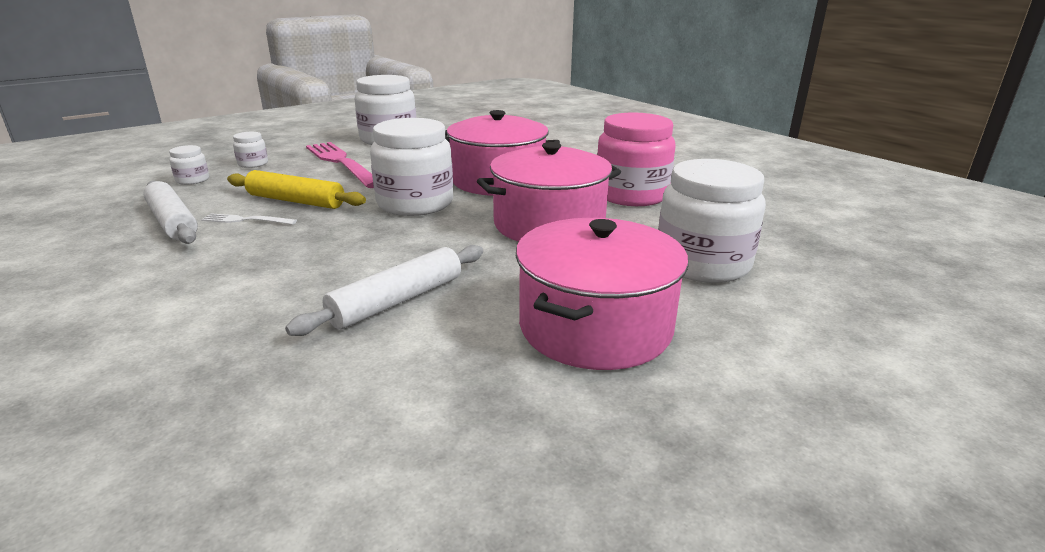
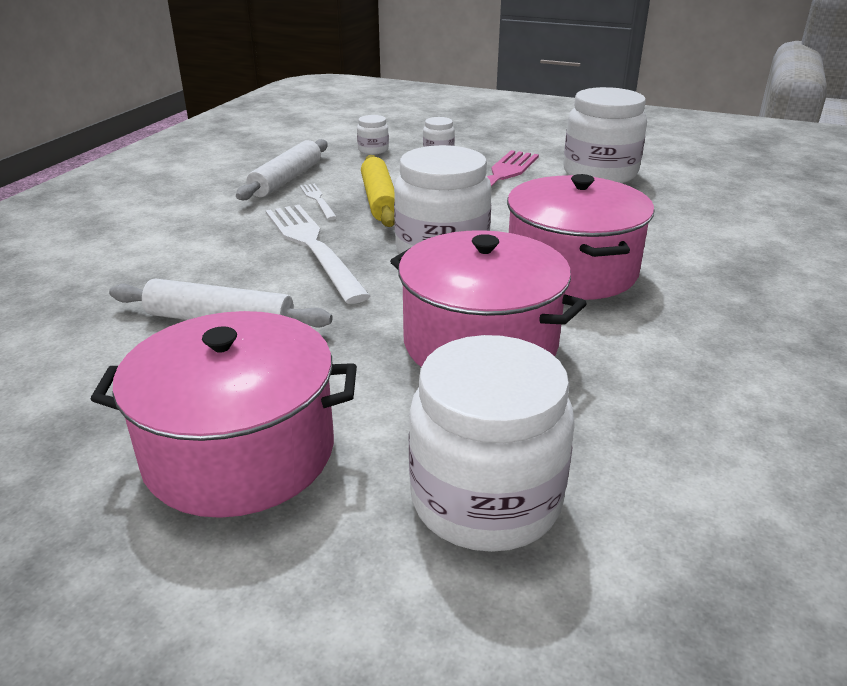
camera: 60 degrees right, 5 degrees up
pink jar [597,113,676,206] -> none
none -> white fork [265,205,370,304]

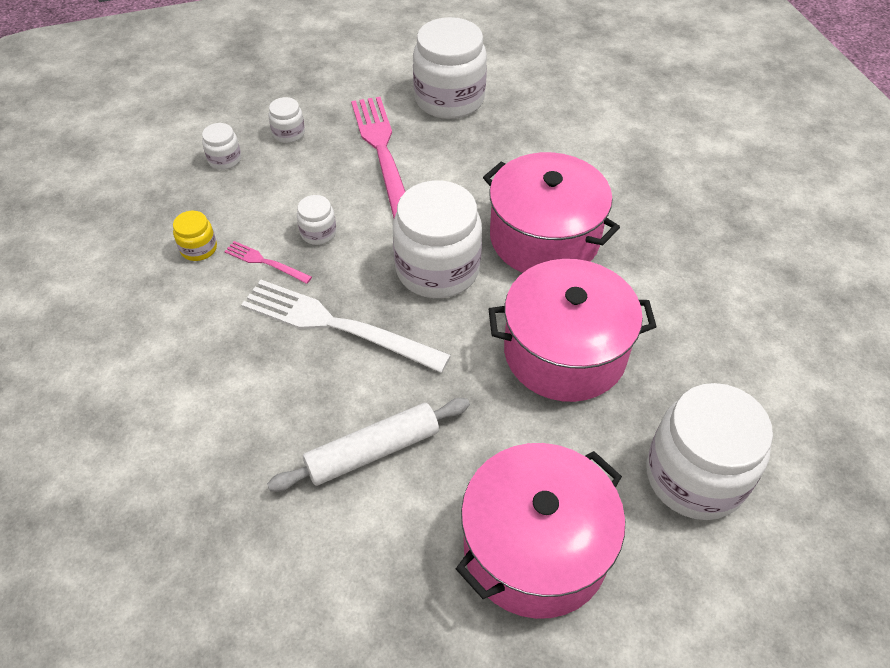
camera: 40 degrees left, 20 degrees up
white rolling pin [236,139,328,200] -> yellow jar [173,211,217,261]
white fork [300,183,337,220] -> pink fork [224,241,312,284]
yellow rolling pin [361,155,395,227] -> white jar [297,195,336,245]

